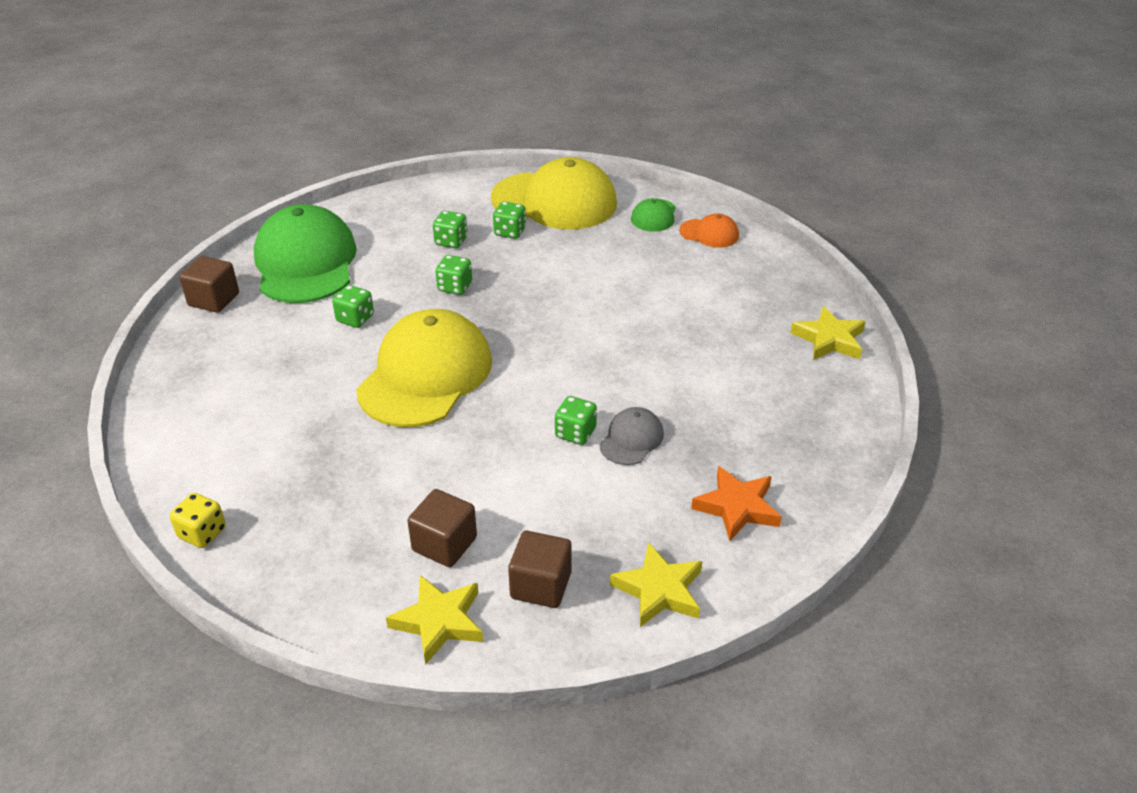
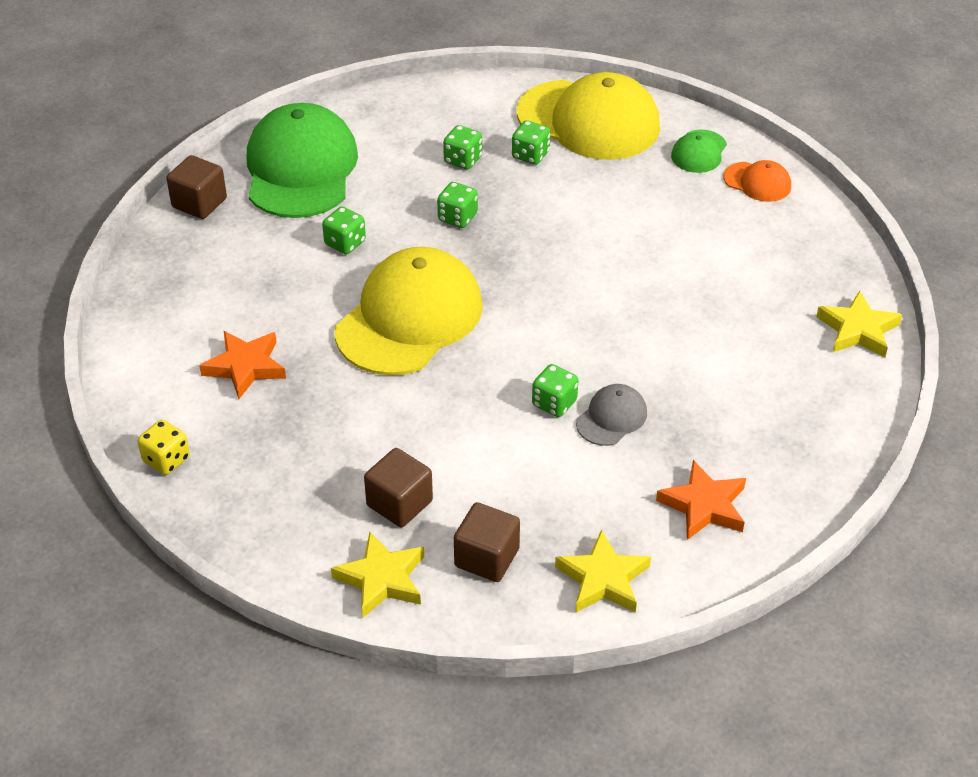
camera: 10 degrees right, 5 degrees up
none -> orange star [199,331,286,399]

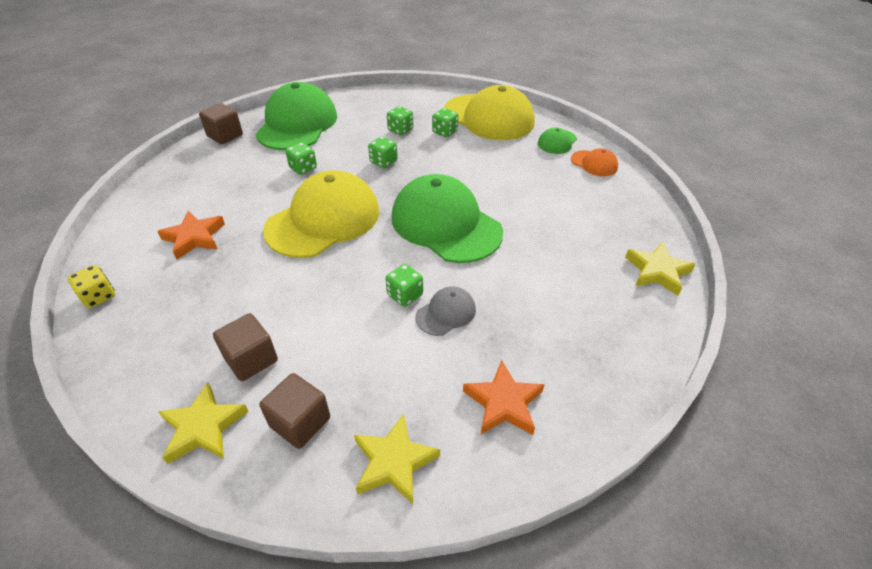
camera: 10 degrees right, 0 degrees up
none -> green cap [392,174,503,263]

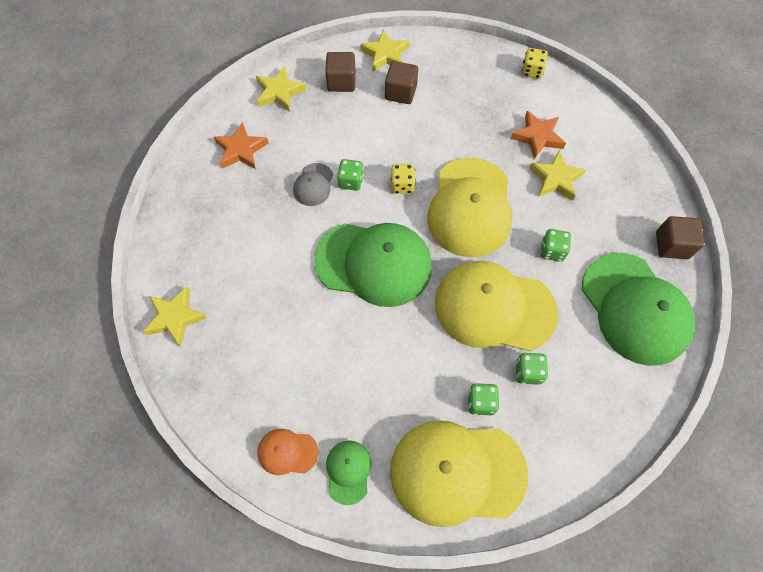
camera: 145 degrees right, 20 degrees up
green dice [368,136,397,168] -> yellow cap [435,261,558,351]
none -> yellow dice [391,164,416,194]
none -> yellow star [529,150,587,201]

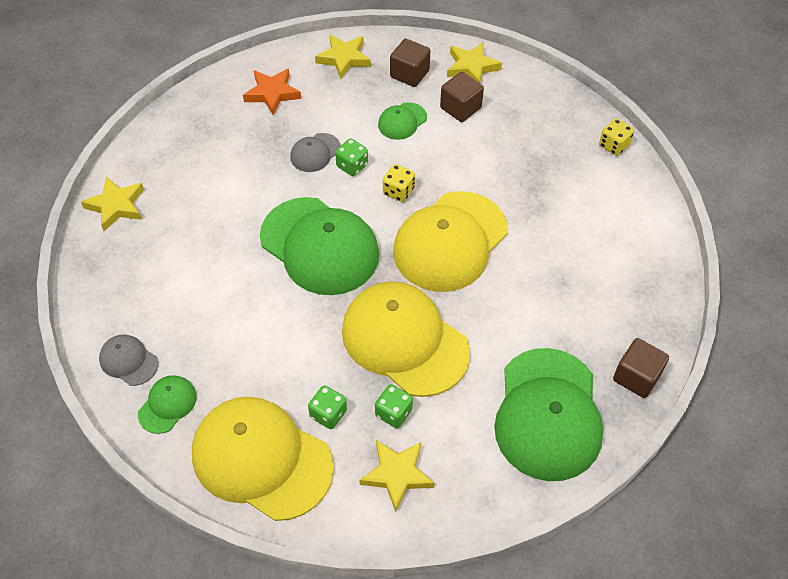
camera: 30 degrees right, 10 degrees down
orange cap [257,429,318,475] -> grey cap [99,335,158,386]
orange star [511,111,566,159] -> none
yellow star [529,150,587,201] -> yellow star moved to [359,440,434,512]
green dice [540,229,571,262] -> none
none -> green cap [378,102,427,140]

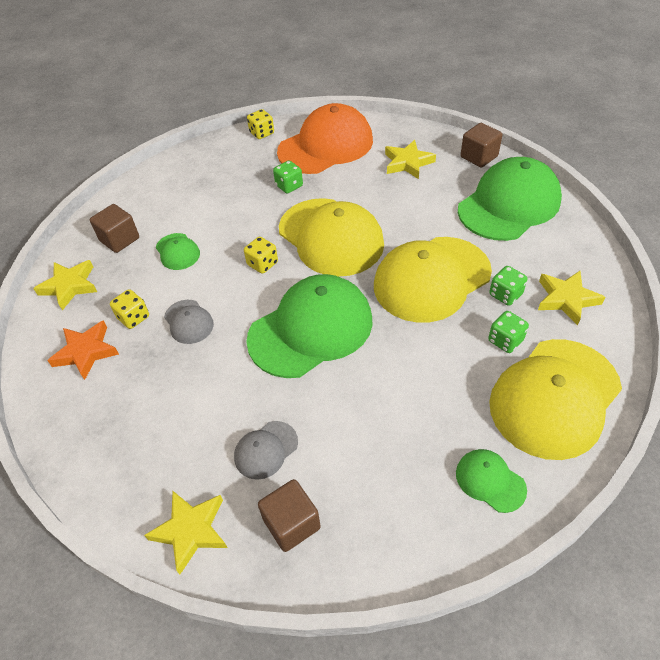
camera: 75 degrees left, 5 degrees down
grey cap [99,335,158,386] -> grey cap moved to [234,421,298,480]
green dice [335,139,368,176] -> green dice moved to [273,161,303,193]
brown cube [440,72,484,122] -> brown cube moved to [258,479,321,552]
yellow star [447,42,502,83] -> yellow star moved to [385,140,436,179]
green cap [494,348,603,481] -> green cap turned 60 degrees counterclockwise [458,157,562,241]
none -> yellow dice [110,289,149,329]
none -> orange cap [277,103,373,174]

